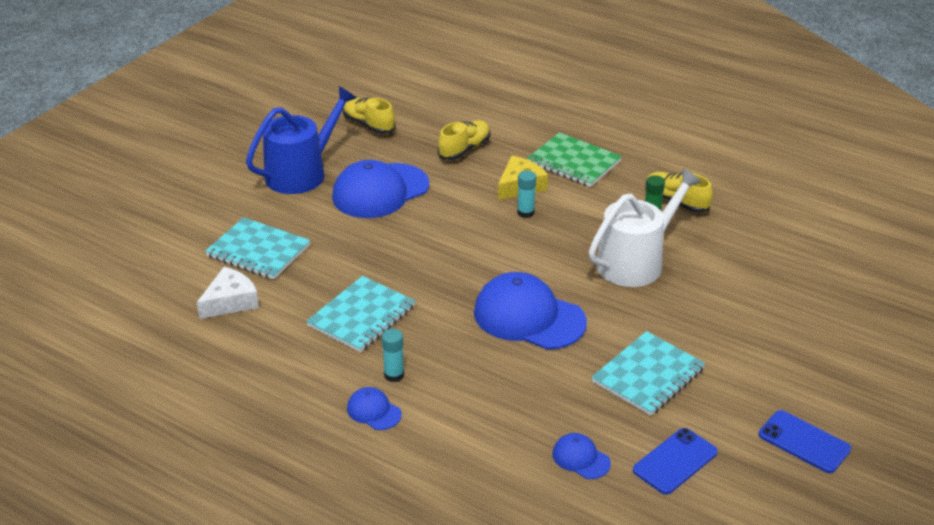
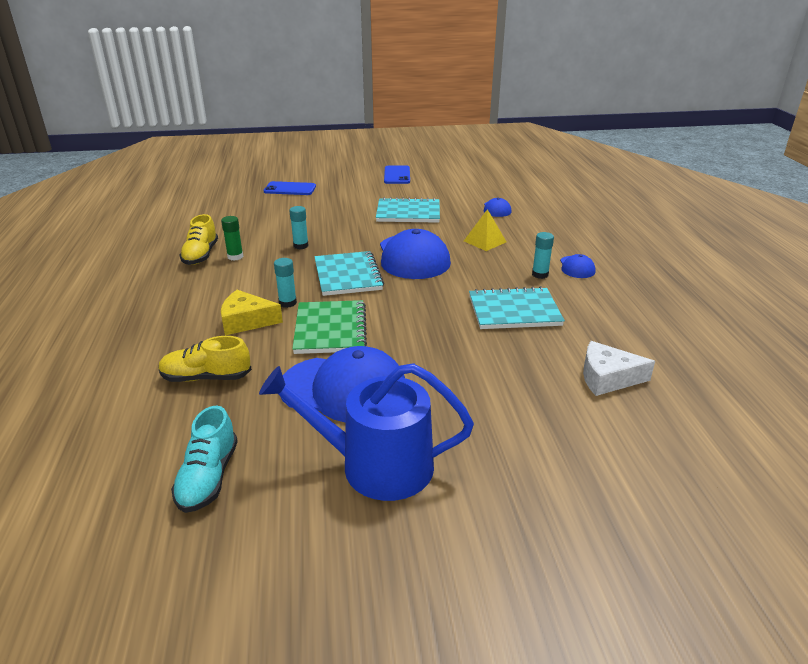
camera: 130 degrees left, 5 degrees down
turquoise notebook [205,217,310,280] -> turquoise notebook moved to [314,251,384,296]
yellow shoe [343,97,396,134] -> turquoise shoe [171,406,238,513]
green notebook [527,132,622,187] -> green notebook moved to [292,300,367,354]
white watering can [589,169,702,287] -> turquoise glue stick [289,206,309,249]
blue phone [633,428,718,495] -> blue phone moved to [264,181,316,195]
none -> yellow pyramid [464,209,506,251]

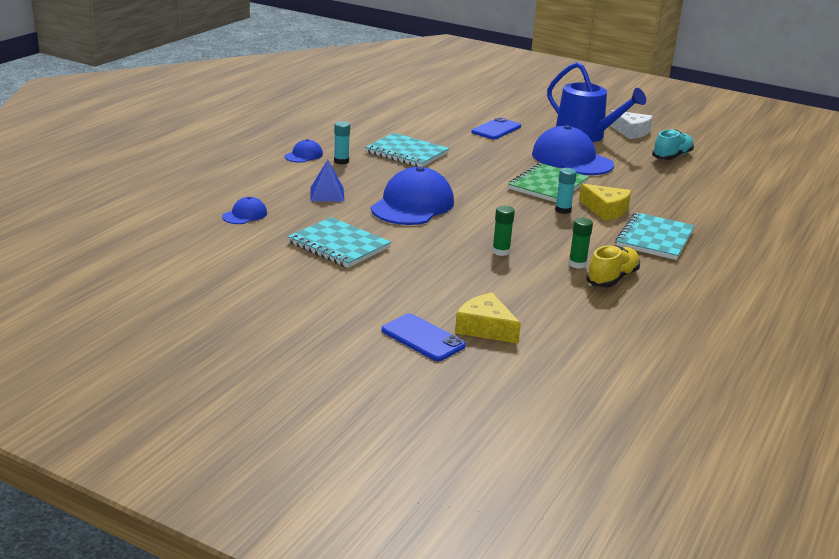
camera: 145 degrees left, 5 degrees down
yellow shoe [159,336,252,382] -> none
turquoise glue stick [289,206,309,249] -> green glue stick [492,206,515,256]
turquoise notebook [314,251,384,296] -> turquoise notebook moved to [615,212,695,260]
blue phone [384,165,410,184] -> blue phone moved to [471,117,521,139]
yellow pyramid [464,209,506,251] -> blue pyramid [310,160,345,202]
white cheese [583,341,655,396] -> white cheese moved to [610,110,653,139]
none -> yellow cheese [455,293,521,343]

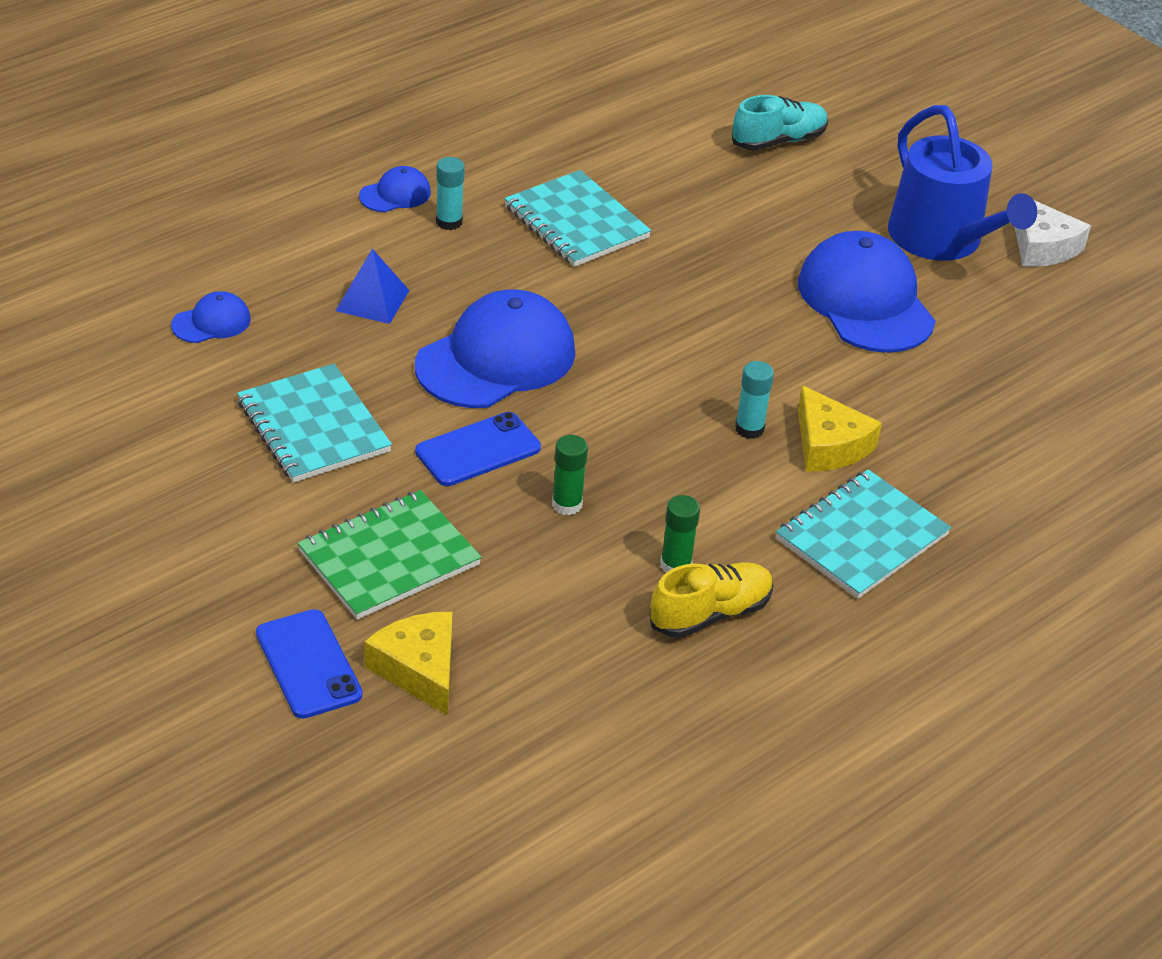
camera: 20 degrees right, 15 degrees up
blue phone [471,117,521,139] -> blue phone moved to [415,412,541,486]
green notebook [508,163,589,202] -> green notebook moved to [298,490,482,620]
turquoise shoe [652,129,694,160] -> turquoise shoe moved to [732,95,828,151]

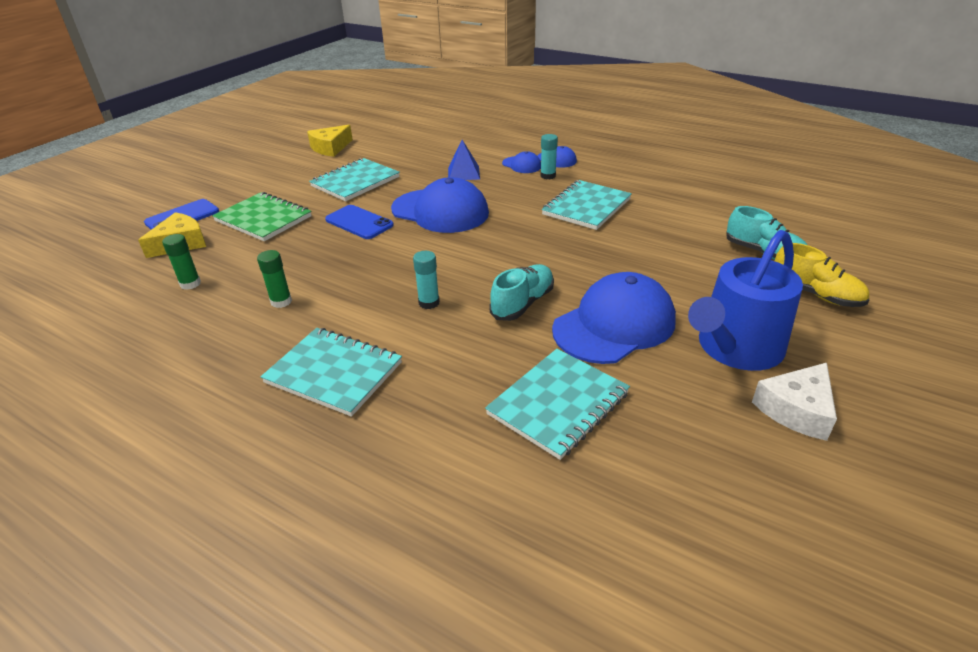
camera: 75 degrees right, 5 degrees down
blue cap [171,291,251,343] -> blue cap moved to [502,151,541,173]
green glue stick [552,435,588,515] -> green glue stick moved to [162,234,201,290]
yellow shoe [650,562,774,638] -> yellow shoe moved to [775,243,869,307]
yellow cheese [798,385,882,472] -> yellow cheese moved to [307,125,353,157]
none -> turquoise notebook [485,349,630,460]
none -> turquoise shoe [490,264,554,321]

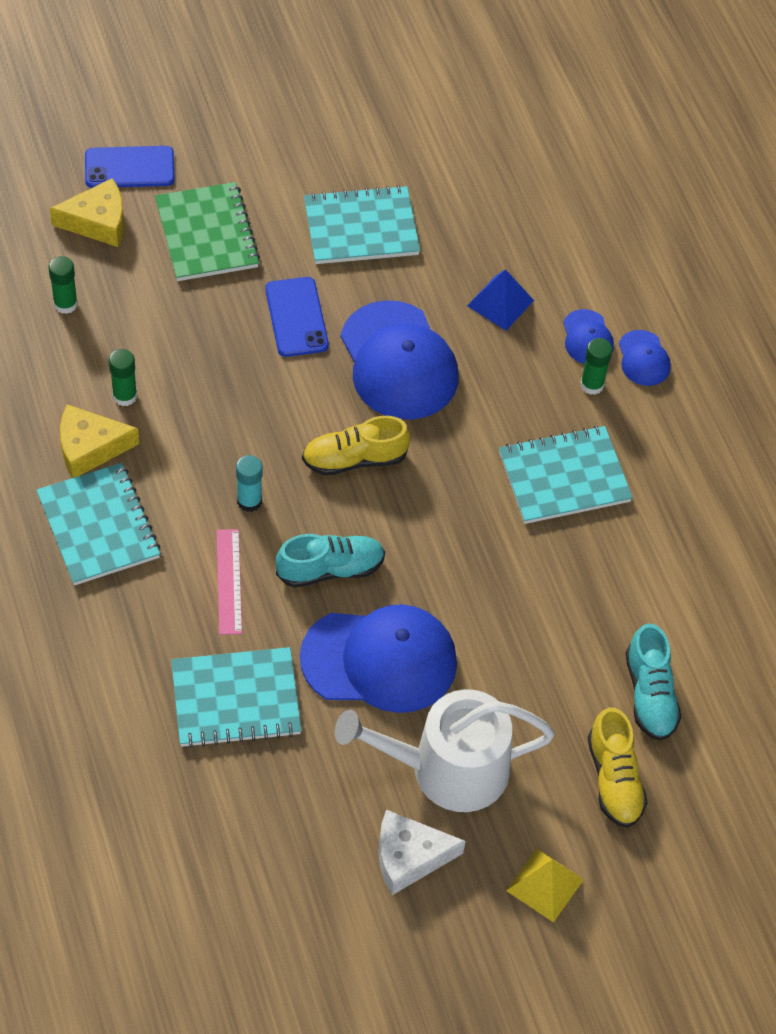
camera: 35 degrees right, 20 degrees up
yellow cheese [307,125,353,157] -> yellow cheese moved to [60,404,139,478]
turquoise glue stick [541,134,558,179] -> green glue stick [580,338,613,395]
blue watering can [688,230,803,371] -> white watering can [335,689,555,812]
none -> pink ruler [217,529,242,635]
none -> yellow shoe [302,416,410,476]
none -> yellow pyramid [506,849,584,923]

